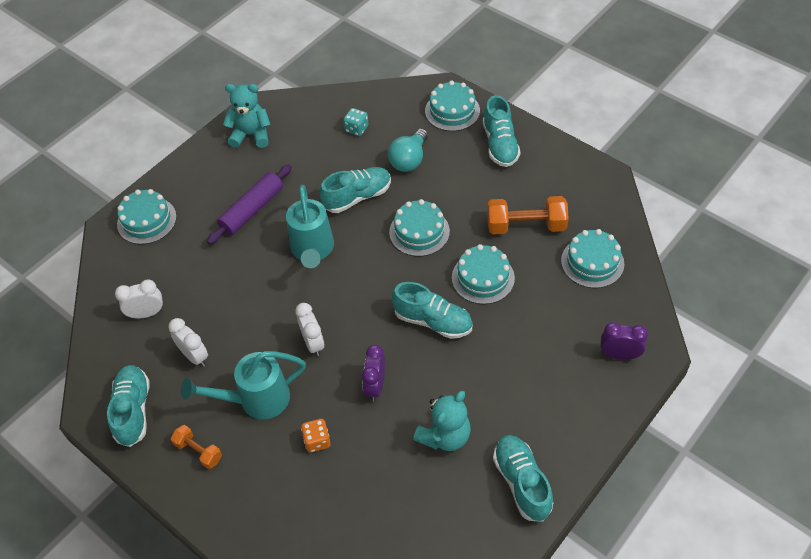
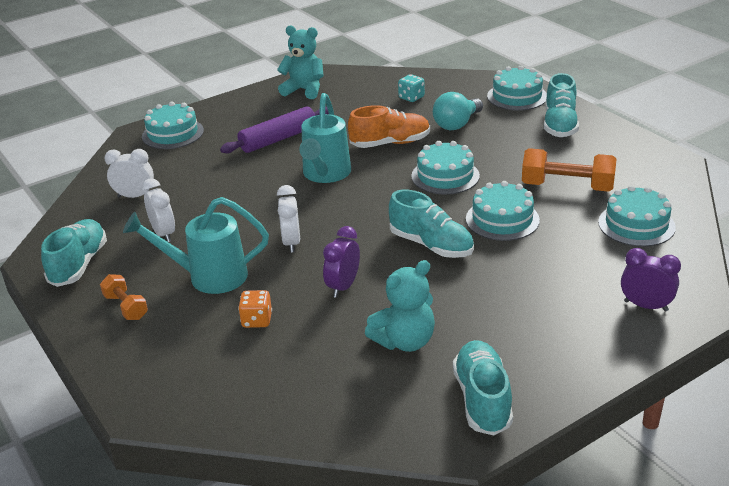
camera: 15 degrees right, 20 degrees down
turquoise shoe [319,167,391,213] -> orange shoe [348,105,430,148]

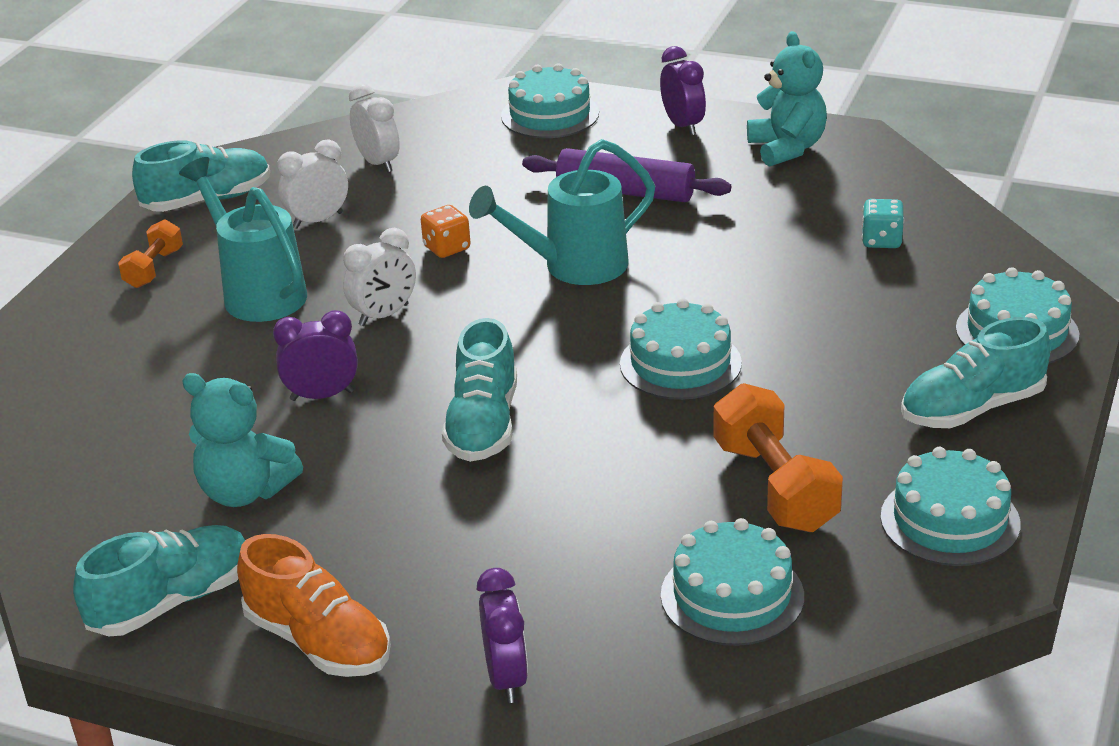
camera: 55 degrees right, 0 degrees up
white clock [142,178,175,242] -> white clock turned 150 degrees counterclockwise [278,139,348,229]
orange dice [238,290,272,328] -> orange dice moved to [421,205,471,258]
orange shoe [348,105,430,148] -> orange shoe moved to [237,534,391,677]
turquoise light bulb [433,92,483,130] -> none
turquoise cake [466,181,540,241] -> turquoise cake moved to [881,447,1020,566]
none -> purple clock [660,46,706,135]

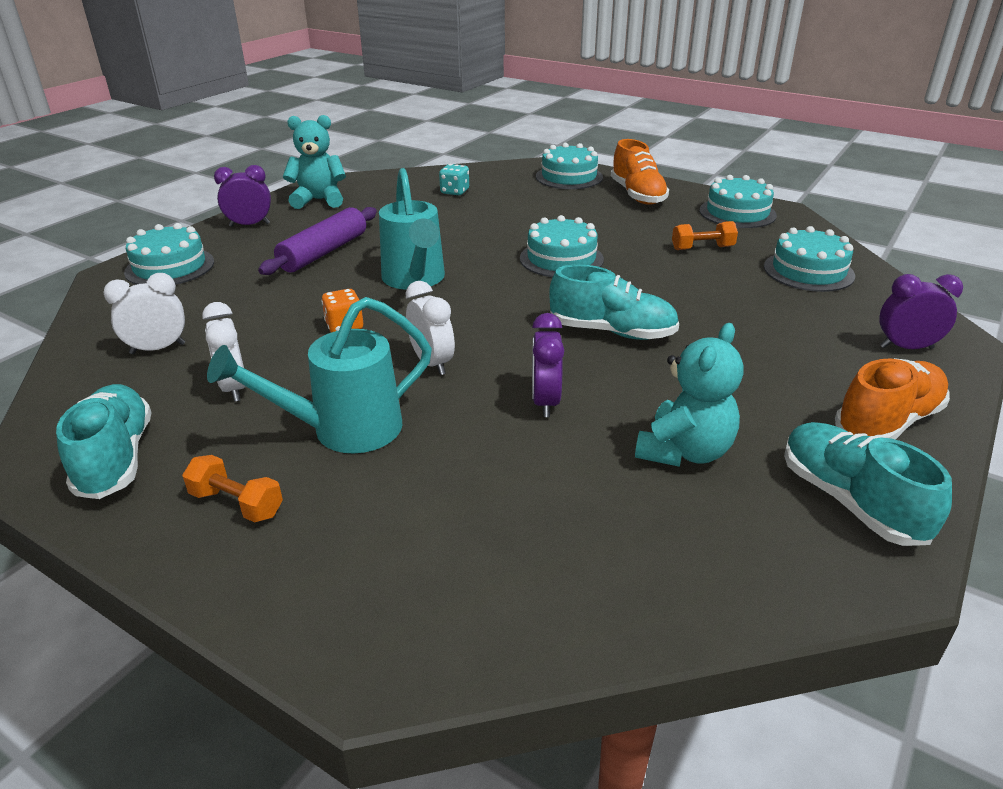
camera: 80 degrees left, 0 degrees up
orange dumbbell [714,383,843,532] -> orange dumbbell [672,221,738,250], size x0.57
turquoise shoe [901,317,1050,428] -> orange shoe [611,139,669,205]

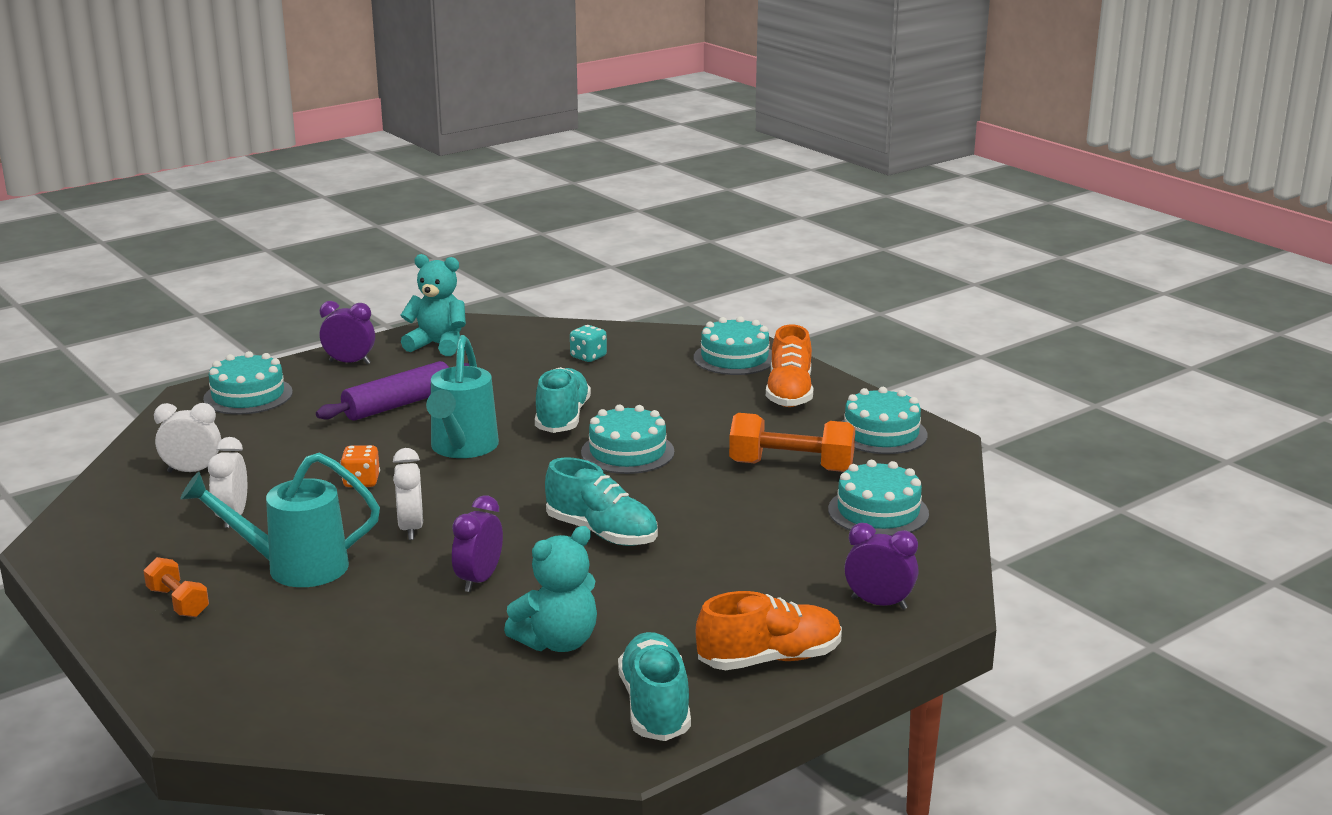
camera: 20 degrees right, 10 degrees down
turquoise shoe [56,384,152,499] -> turquoise shoe moved to [535,367,591,433]
orange dumbbell [672,221,738,250] -> orange dumbbell [729,413,855,472], size x1.74

